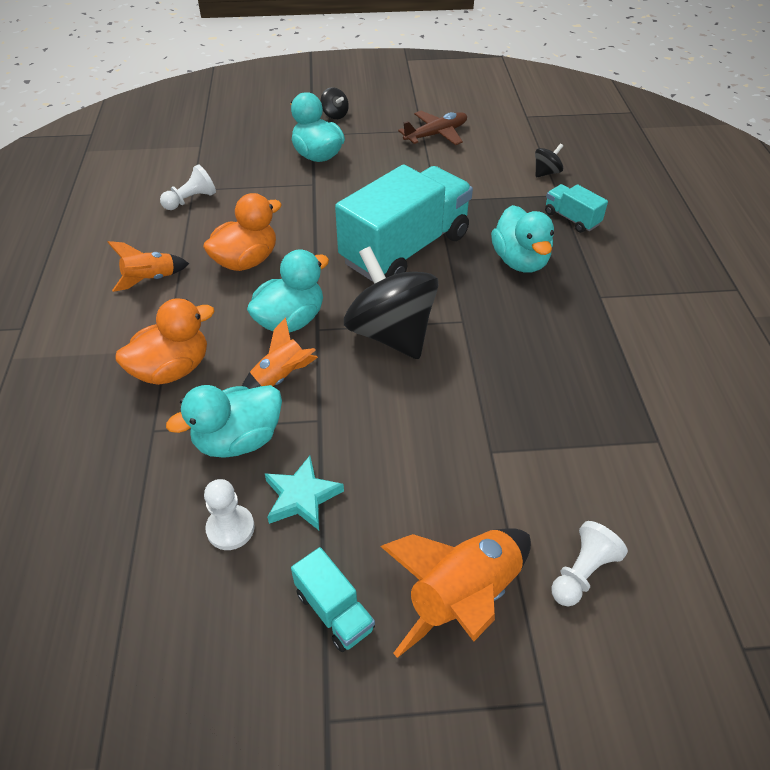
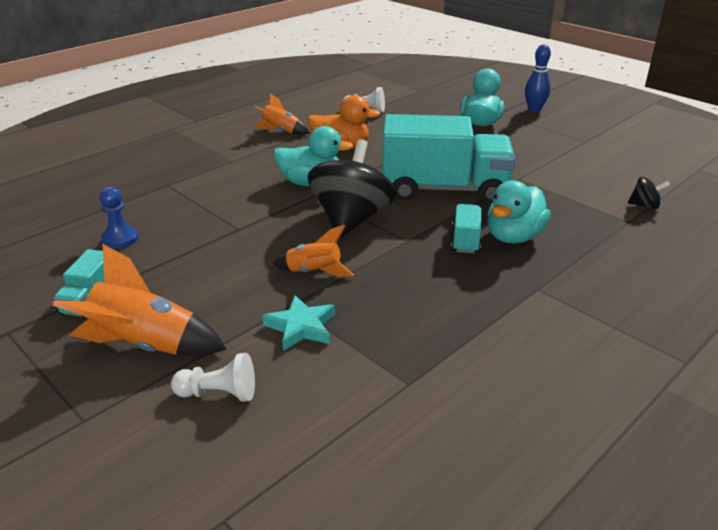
camera: 50 degrees right, 15 degrees down
orange duck [116,298,215,385] -> none
turquoise duck [166,385,282,457] -> none
white pawn [204,479,255,550] -> blue pawn [99,187,138,249]
orange rocket [242,317,318,389] -> orange rocket moved to [273,225,354,277]
turquoise star [265,456,344,530] -> turquoise star moved to [262,295,335,351]
black spinning top [321,87,349,119] -> blue bowling pin [525,45,551,112]
brown plane [398,111,467,145] -> none
turquoise truck [545,184,608,233] -> turquoise truck moved to [451,204,481,253]

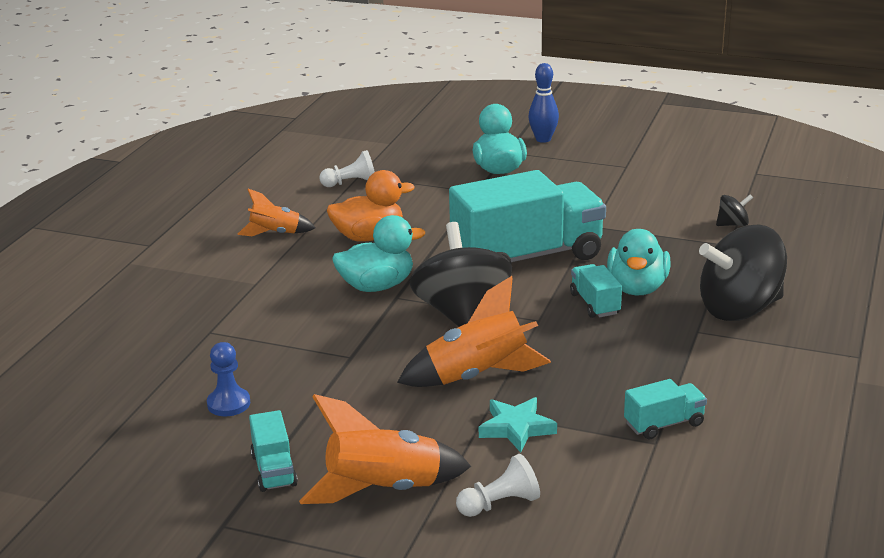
camera: 25 degrees left, 5 degrees down
orange rocket [273,225,354,277] -> orange rocket [397,276,551,387], size x1.67
none -> turquoise truck [624,379,707,439]
none -> black spinning top [699,225,787,321]

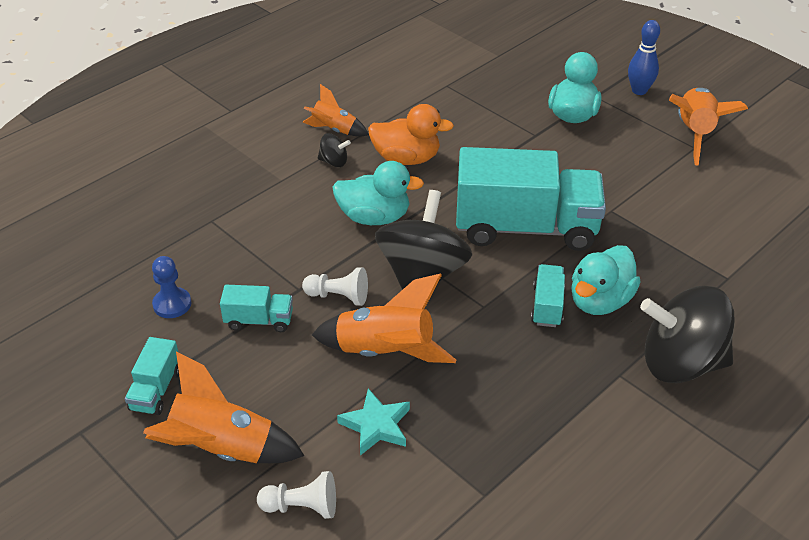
camera: 25 degrees right, 15 degrees up
white pawn [319,150,375,187] -> white pawn moved to [302,267,368,306]
turquoise truck [624,379,707,439] -> turquoise truck moved to [220,285,293,332]
black spinning top [716,194,753,226] -> black spinning top moved to [318,133,351,167]
none -> orange rocket [669,88,748,166]

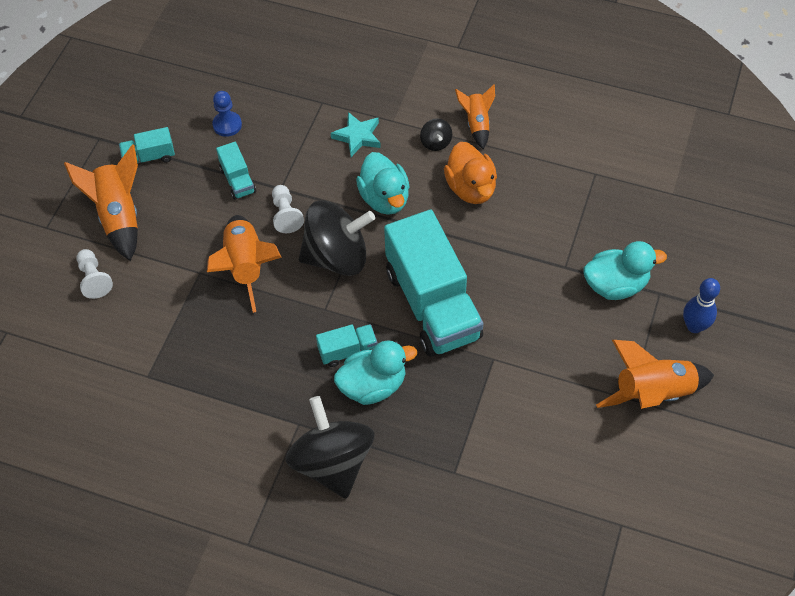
camera: 65 degrees right, 15 degrees up
turquoise star [337,388,410,456] -> turquoise star moved to [331,112,381,157]
turquoise duck [571,245,640,315] -> turquoise duck turned 150 degrees clockwise [334,340,417,405]

